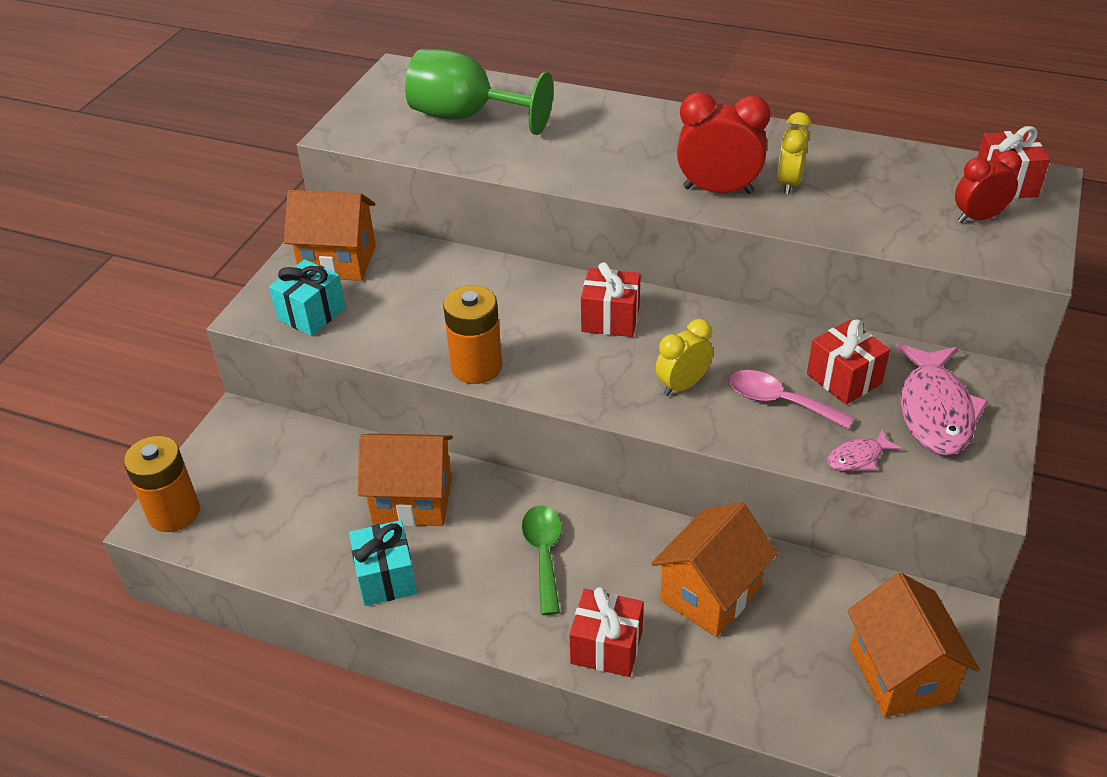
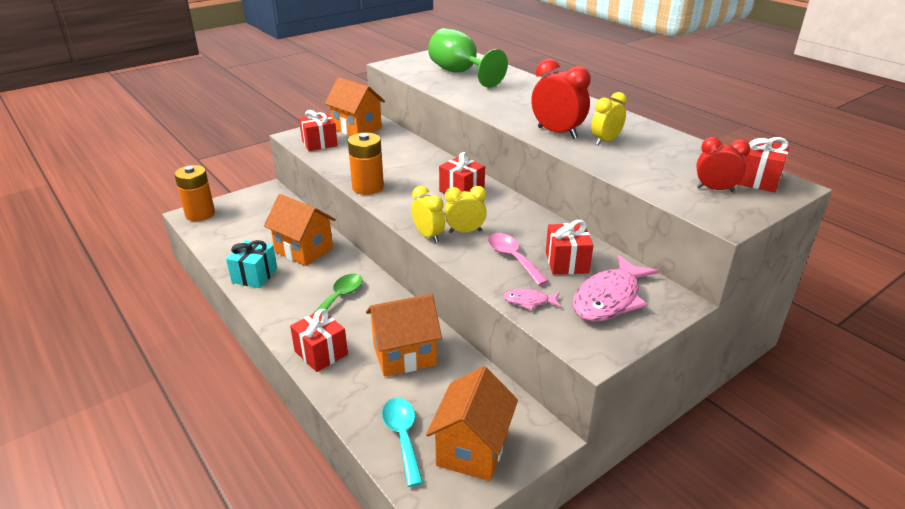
camera: 30 degrees right, 10 degrees down
turquoise gift [269,259,346,336] -> red gift [299,110,338,151]
none -> turquoise spoon [382,398,423,487]
none -> yellow clock [411,186,445,243]

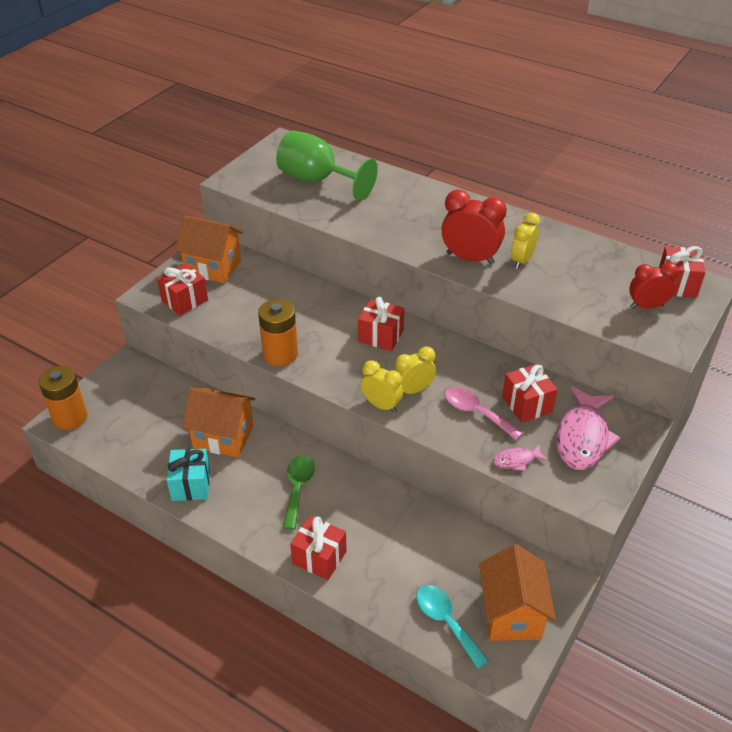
camera: 20 degrees left, 10 degrees up
orange house [366,294,442,377] -> none

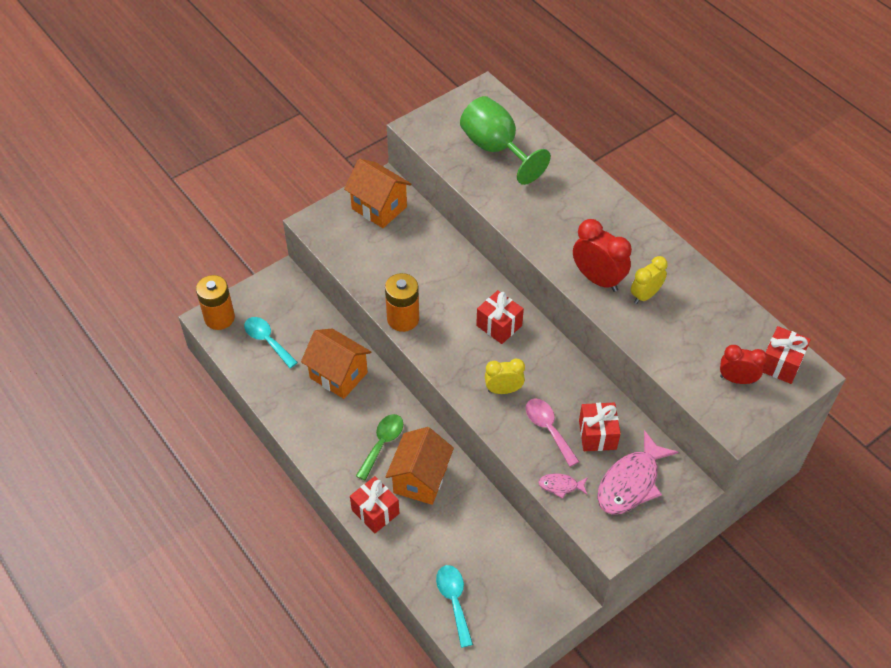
camera: 20 degrees right, 10 degrees up
red gift [157,264,208,316] -> none
turquoise gift [167,449,210,501] -> none
yellow clock [361,360,403,413] -> none
orange house [479,544,556,641] -> orange house moved to [386,427,454,505]
none -> turquoise spoon [244,317,298,368]

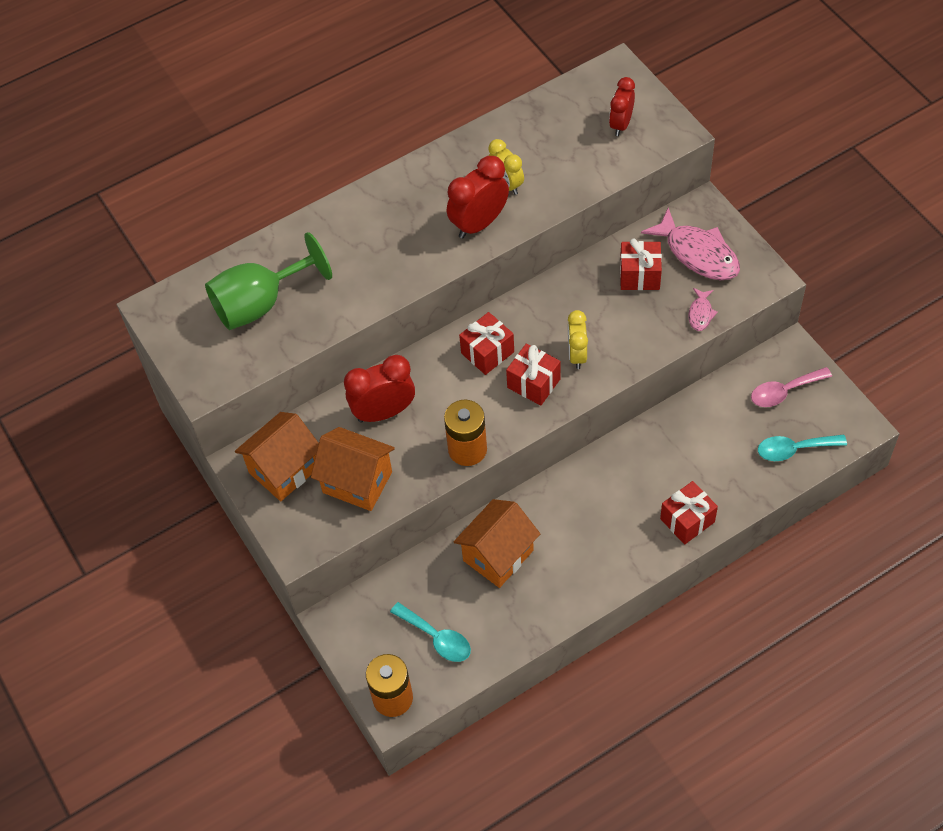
camera: 80 degrees left, 5 degrees up
turquoise spoon [244,317,298,368] -> turquoise spoon turned 105 degrees counterclockwise [390,602,471,662]
green spoon [356,414,403,481] -> none
orange house [386,427,454,505] -> orange house moved to [311,427,395,511]
pink spoon [526,398,579,467] -> pink spoon moved to [751,367,832,407]
red gift [763,326,811,384] -> red gift moved to [506,343,561,405]
none -> red clock [344,355,415,423]

